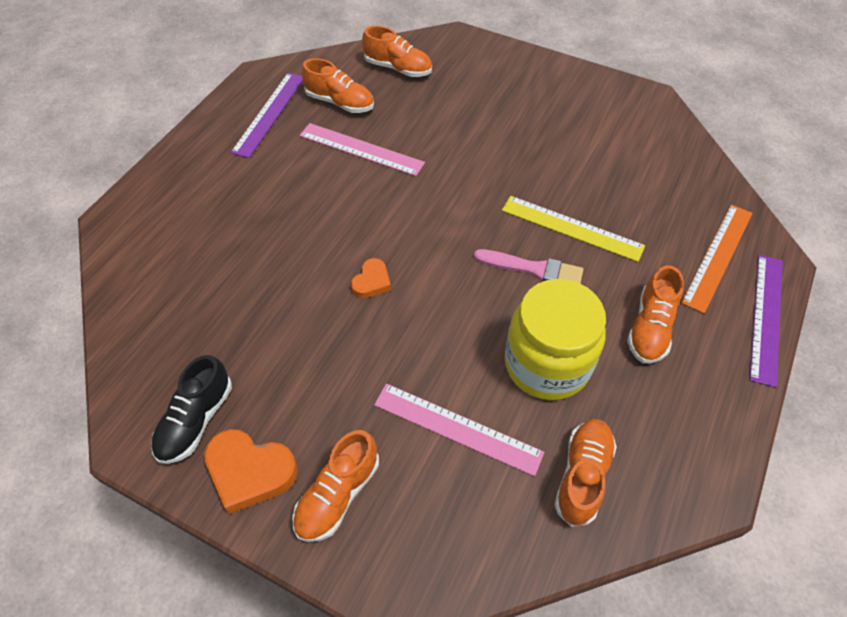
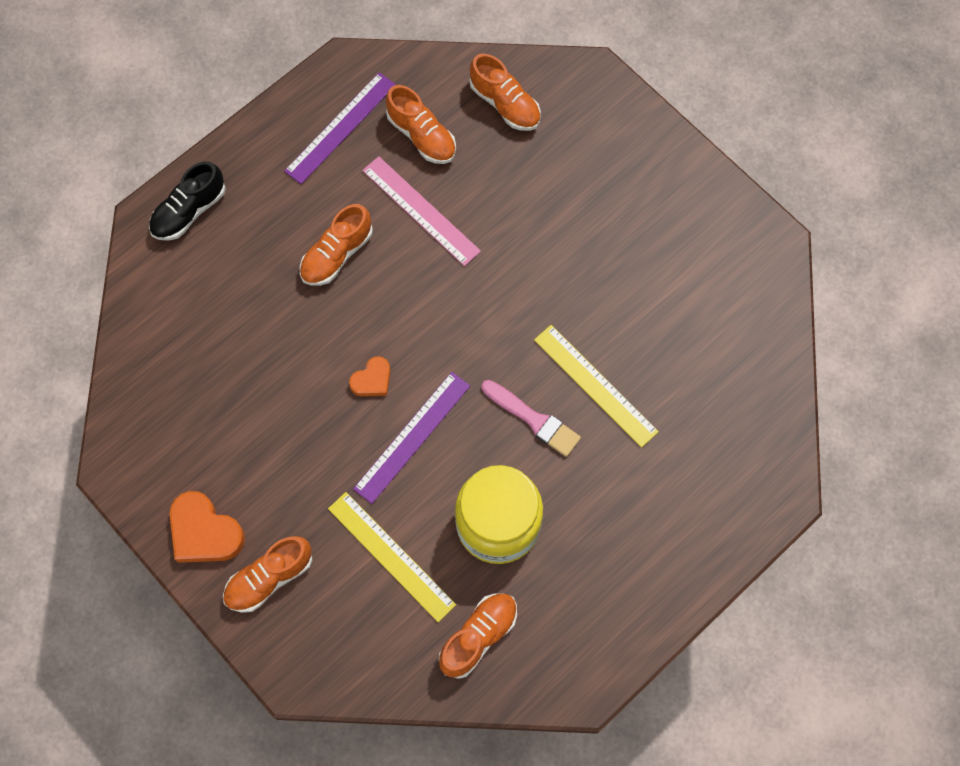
camera: 20 degrees right, 15 degrees up
black shoe [151,355,232,464] -> black shoe moved to [149,161,226,241]
pink ruler [374,384,545,477] -> yellow ruler [328,492,456,622]
orange shoe [627,265,684,363] -> orange shoe moved to [300,204,373,286]
orange ruler [681,204,753,314] -> none
purple ruler [749,255,783,388] -> purple ruler moved to [353,372,470,504]

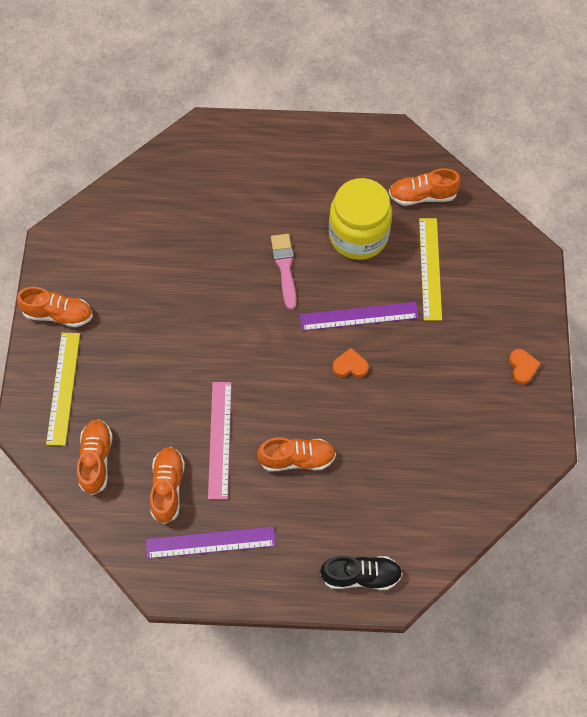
camera: 135 degrees left, 5 degrees down
orange heart [169,491,245,563] -> orange heart [509,349,541,385], size x0.58
orange shoe [223,536,313,613] -> orange shoe moved to [17,287,93,327]
yellow ruler [534,325,659,448] -> yellow ruler moved to [46,333,80,446]

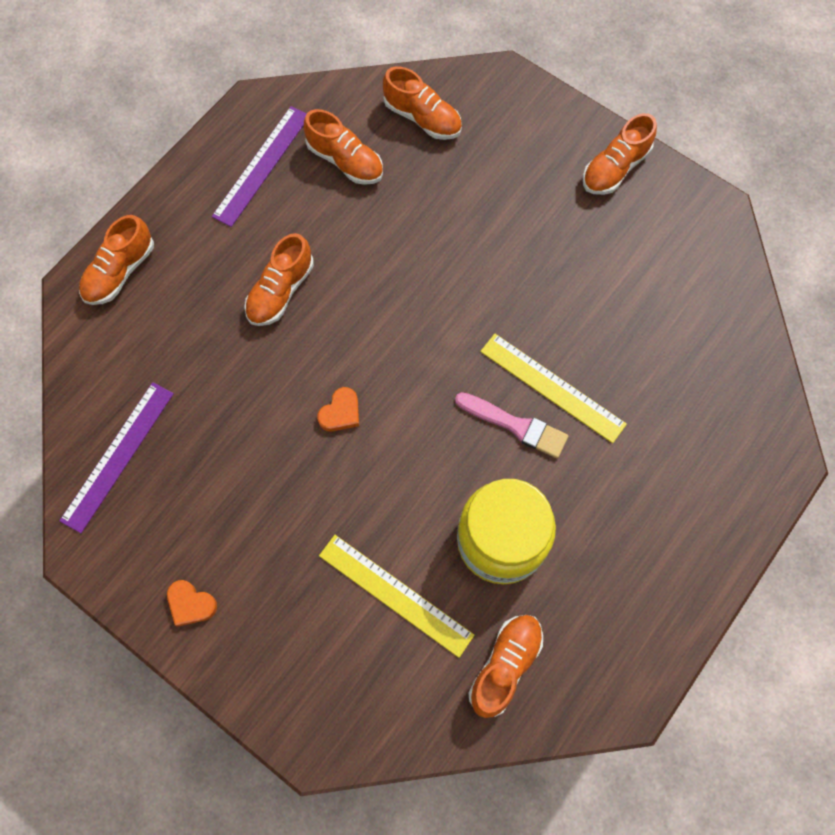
camera: 125 degrees right, 5 degrees up
yellow ruler [46,333,80,446] -> yellow ruler moved to [480,334,627,443]
pink ruler [208,382,232,499] -> none
purple ruler [300,302,419,331] -> purple ruler moved to [59,382,174,533]
black shoe [320,556,403,590] -> orange shoe [79,215,154,305]

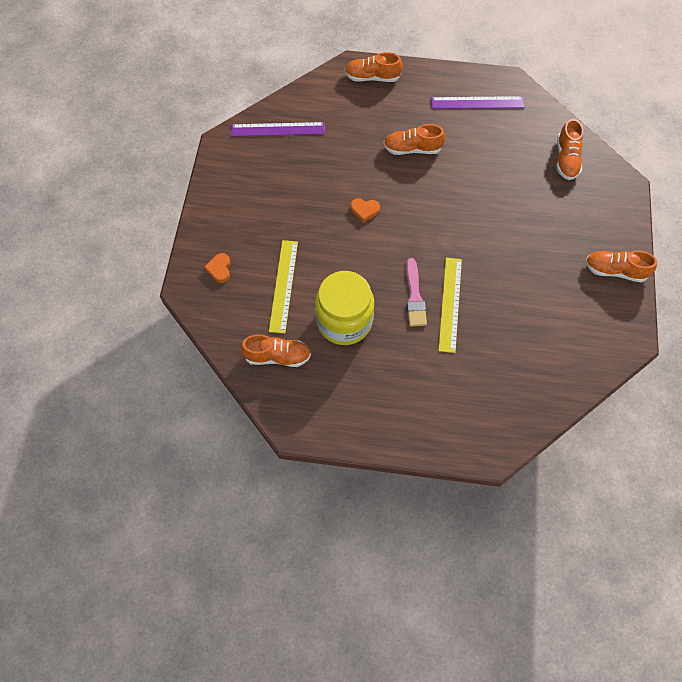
camera: 60 degrees right, 5 degrees down
orange heart [167,580,217,627] -> orange heart moved to [204,253,231,283]
orange shoe [304,109,383,185] -> none

